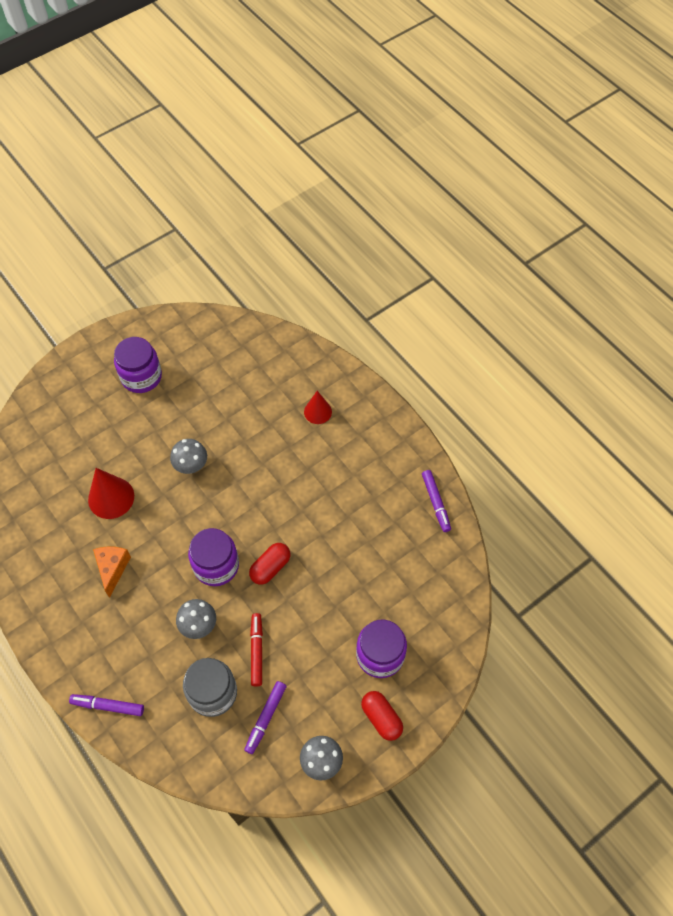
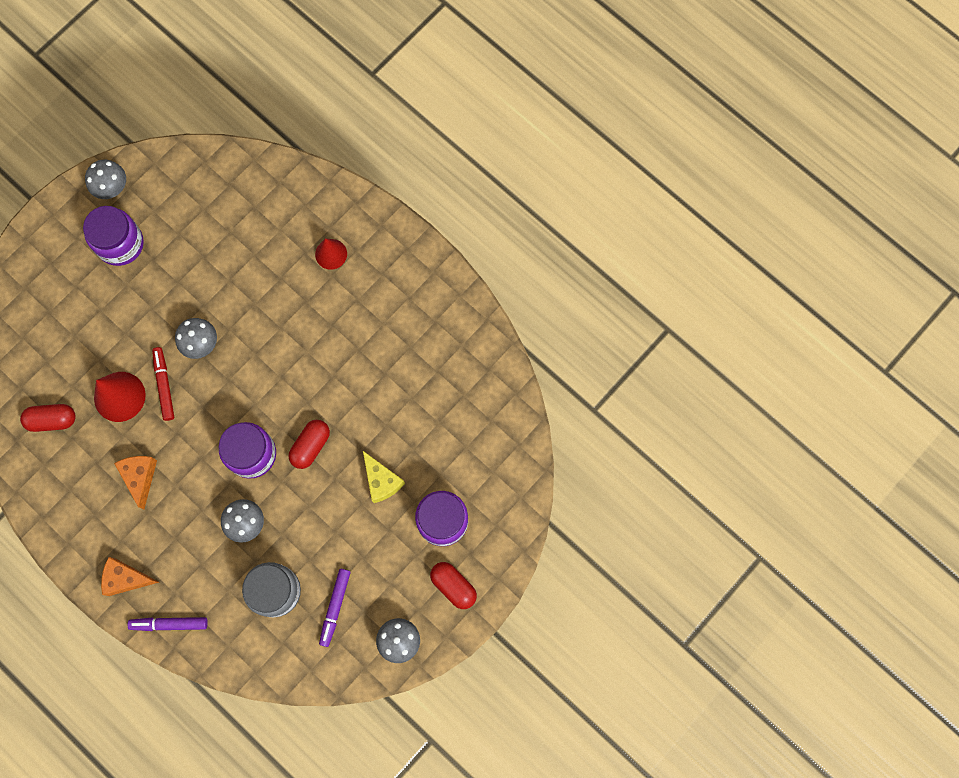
camera: 10 degrees left, 15 degrees up
red marker [250,613,263,687] -> red marker moved to [152,347,175,421]
purple marker [422,470,451,532] -> none
none -> red capsule [20,404,76,432]
none -> grey mushroom [85,160,126,199]
none -> orange cheese [101,557,159,596]
none -> yellow cheese [363,451,405,503]

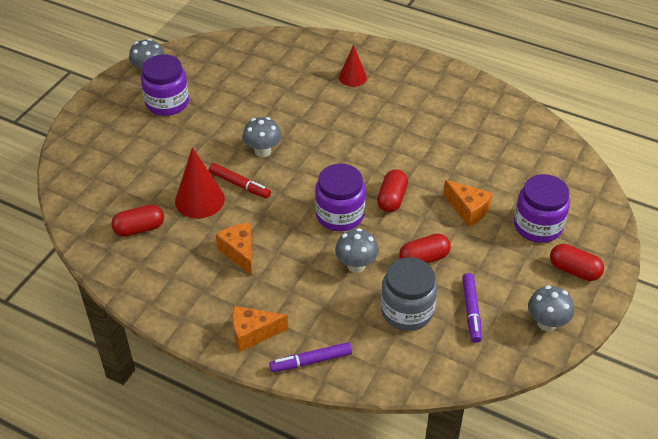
camera: 15 degrees left, 30 degrees down
red marker [152,347,175,421] -> red marker turned 150 degrees clockwise [209,163,271,199]
yellow cheese [363,451,405,503] -> orange cheese [443,180,492,227]
none -> red capsule [399,234,451,263]

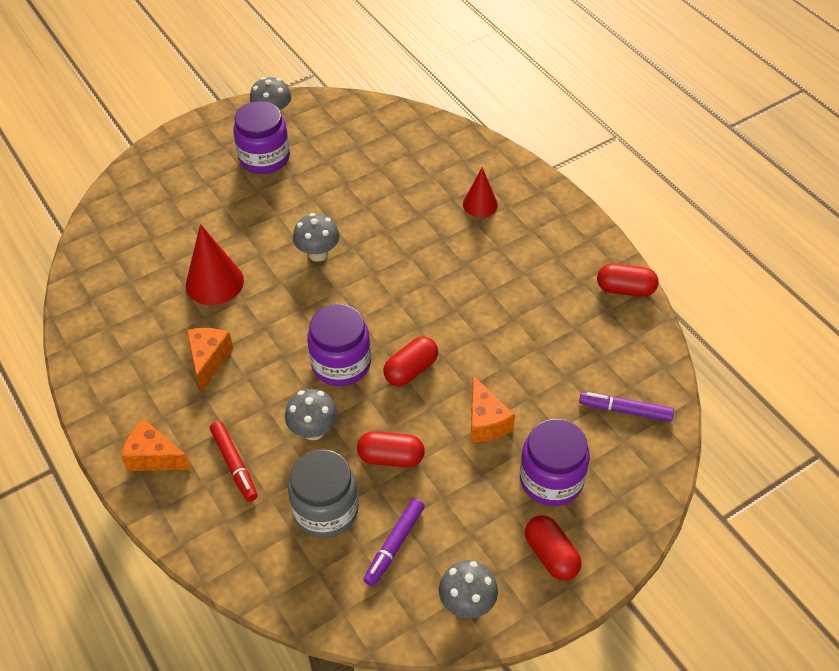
camera: 30 degrees right, 5 degrees up
red capsule [111,205,164,237] -> red capsule moved to [597,264,658,297]
red marker [209,163,271,199] -> red marker moved to [210,421,258,502]
purple marker [269,342,352,372] -> purple marker moved to [579,392,674,422]

